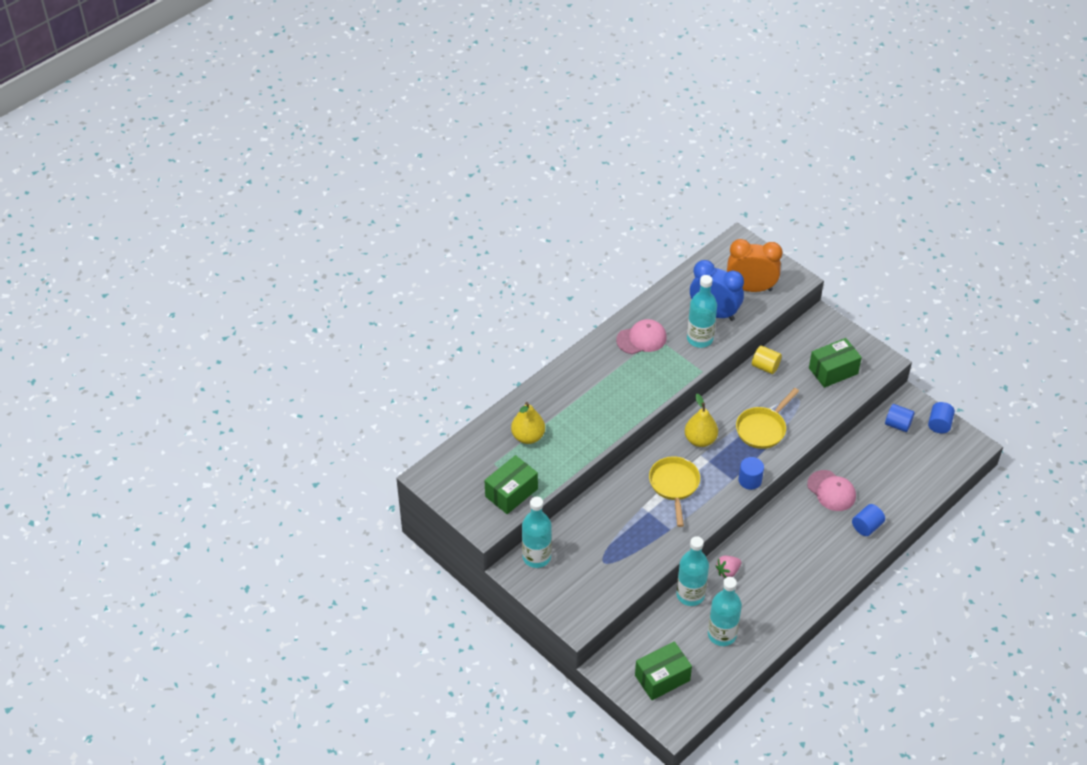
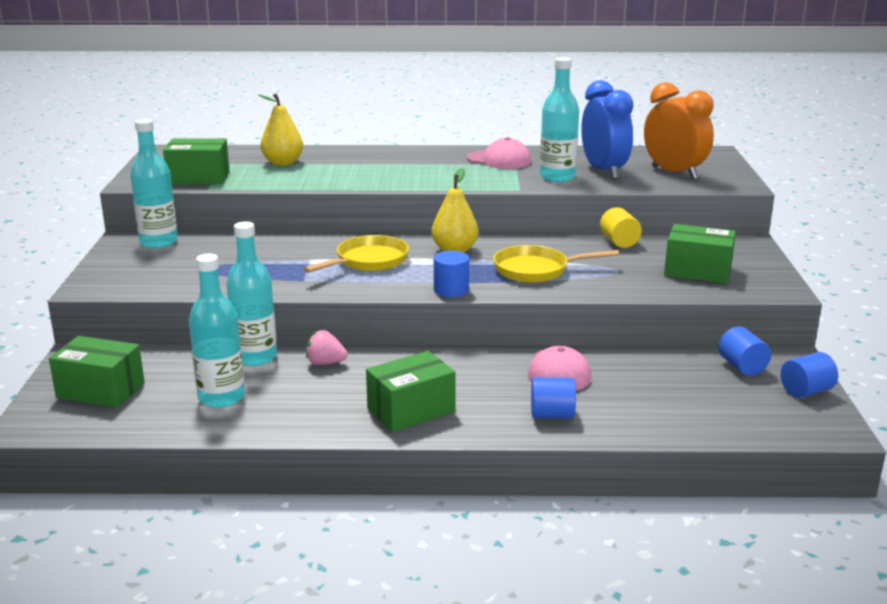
camera: 45 degrees right, 25 degrees down
none -> green box [366,351,456,432]

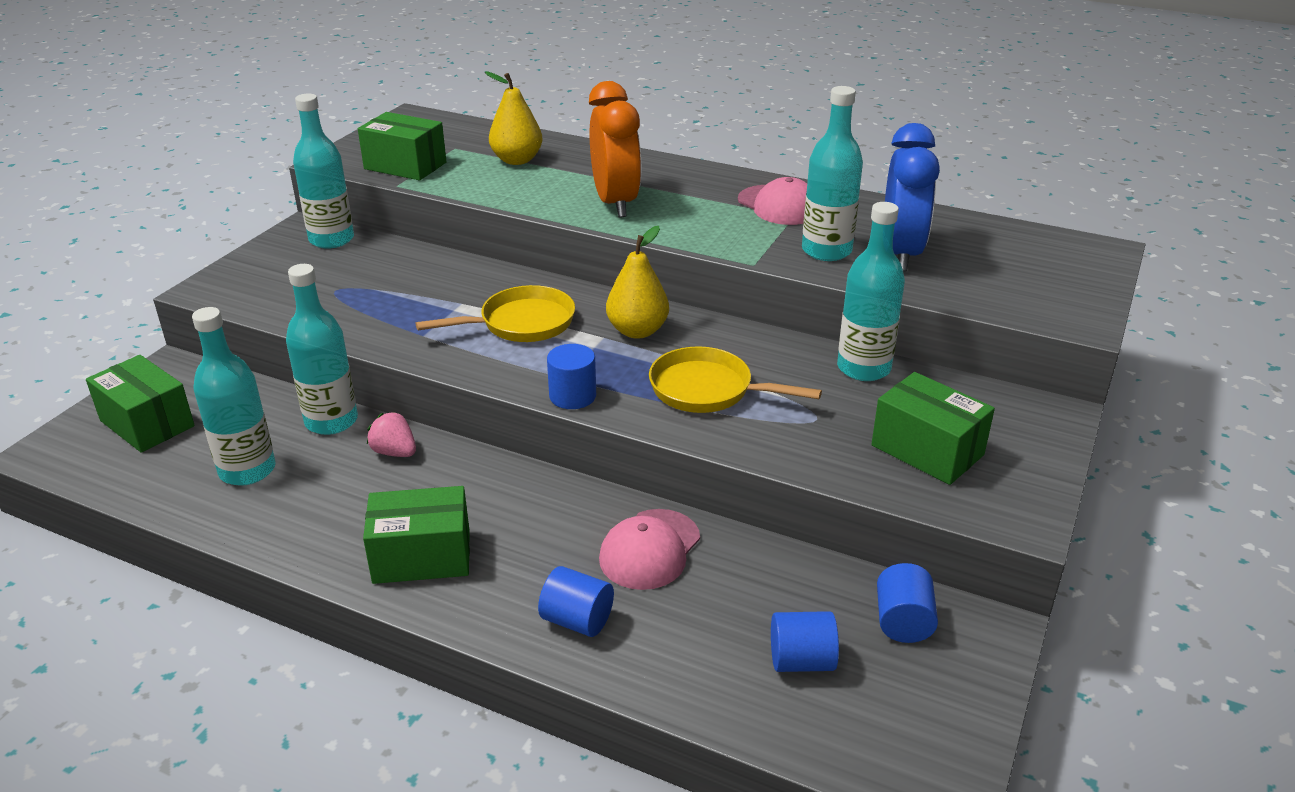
camera: 25 degrees right, 10 degrees up
yellow cylinder [600,207,642,248] -> turquoise bottle [837,202,905,381]
orange clock [644,82,714,180] -> orange clock moved to [589,81,641,218]
blue cylinder [781,352,838,398] -> blue cylinder moved to [771,611,839,672]

